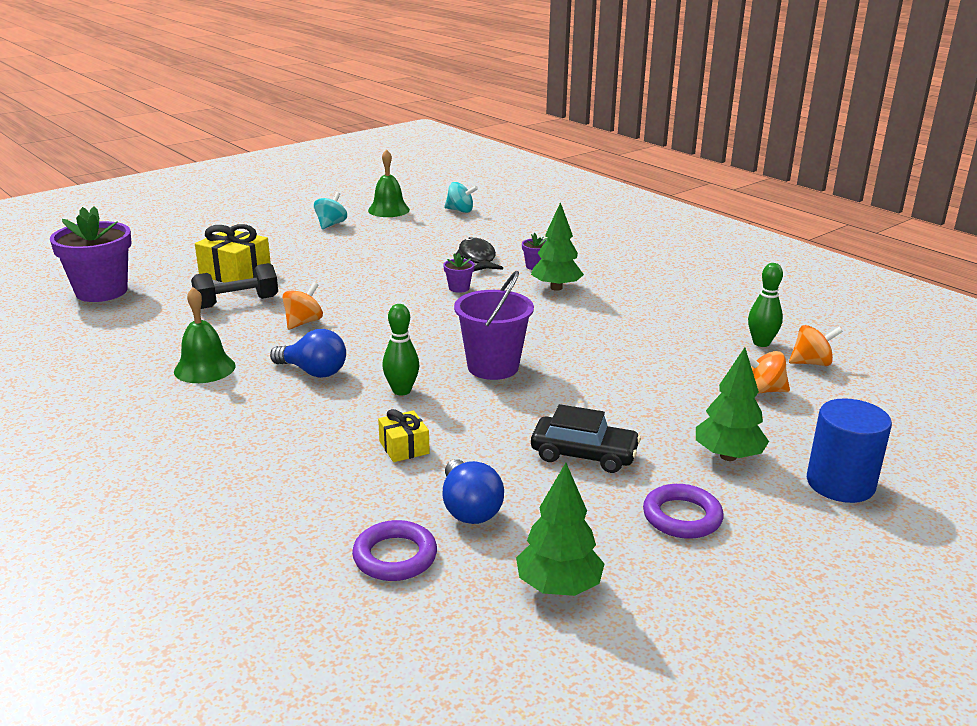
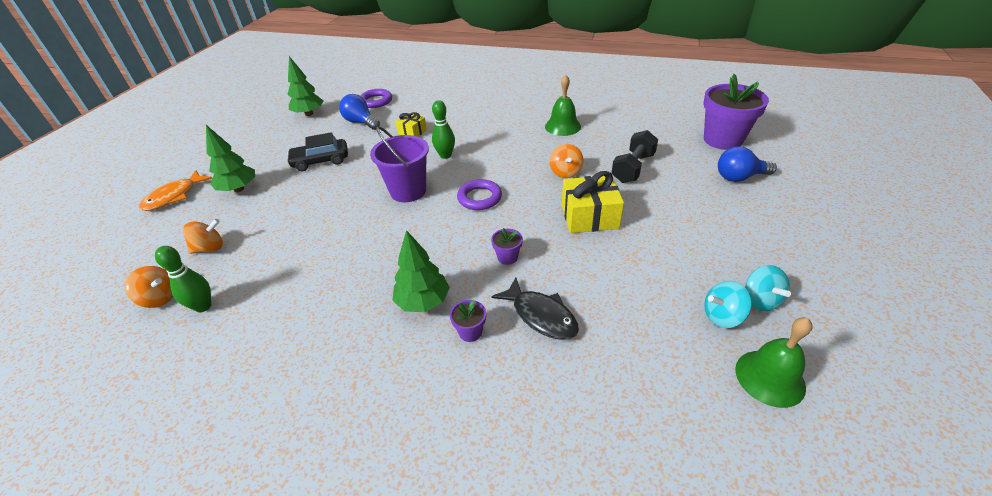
camera: 150 degrees right, 15 degrees up
yellow gift [195,224,271,283] -> yellow gift moved to [562,171,624,233]
blue light bulb [270,329,346,378] -> blue light bulb moved to [718,146,777,182]
turquoise spinning top [444,182,478,213] -> turquoise spinning top moved to [704,281,752,328]
purple ring [643,484,724,539] -> purple ring moved to [457,179,502,210]
orange spinning top [789,325,843,366] -> orange spinning top turned 120 degrees counterclockwise [125,266,173,308]
blue cylinder [807,398,892,503] -> orange fish [139,170,212,211]

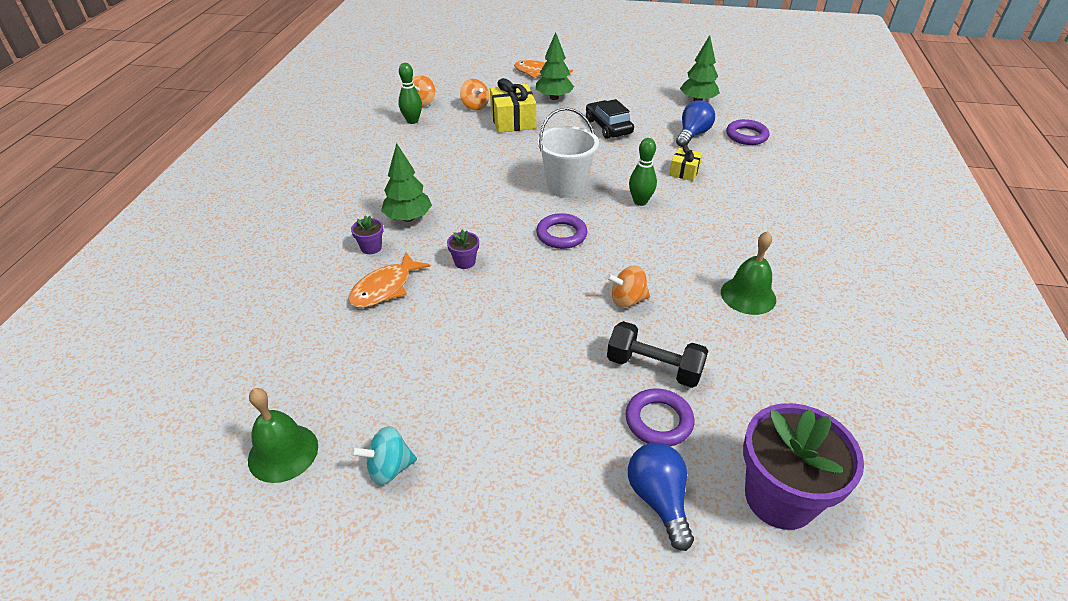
camera: 80 degrees right, 0 degrees up
purple bucket [370,126,429,202] -> white bucket [538,108,599,198]
black fish [491,278,579,340] -> orange fish [348,252,431,308]
yellow gift [562,171,624,233] -> yellow gift moved to [490,78,536,133]
turquoise spinning top [704,281,752,328] -> none
none -> purple ring [626,388,694,446]

